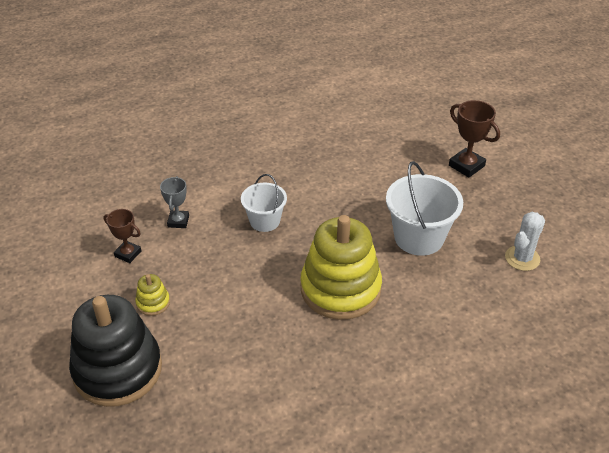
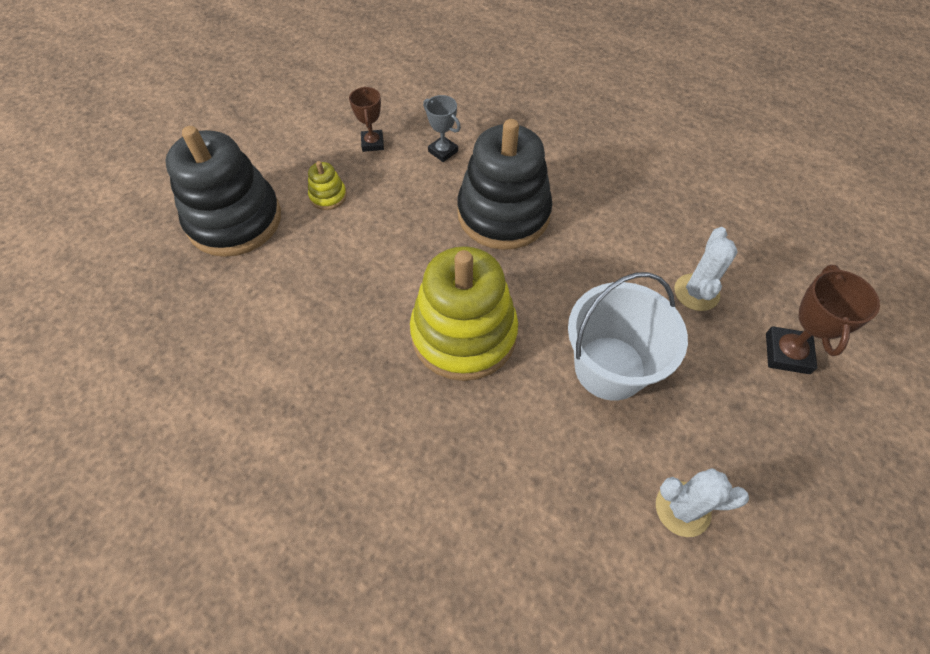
camera: 55 degrees right, 15 degrees up
grey trophy [160,176,189,228] -> grey trophy turned 75 degrees clockwise [423,95,461,162]
white bucket [241,174,287,232] -> black stacking toy [457,119,552,250]
none -> white cactus [674,227,738,311]

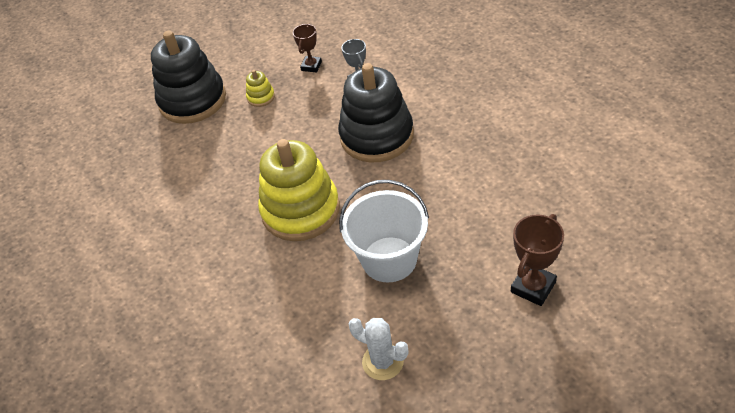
camera: 30 degrees right, 10 degrees down
white cactus [674,227,738,311] -> none

